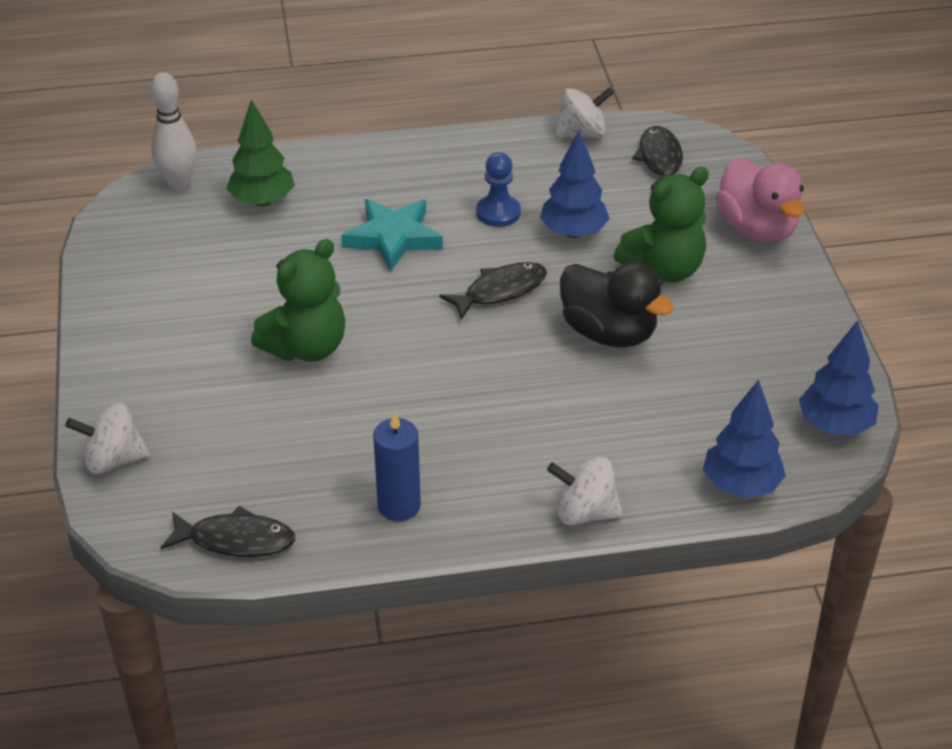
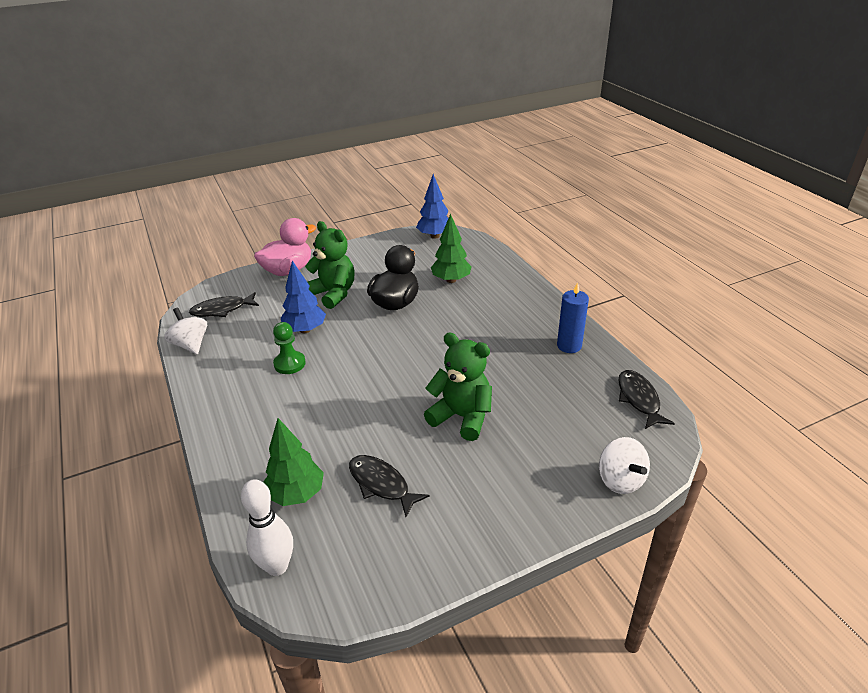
camera: 105 degrees left, 5 degrees down
turquoise star [341,199,443,272] -> none
black fish [440,262,547,320] -> black fish moved to [349,455,429,517]
blue pawn [476,152,521,227] -> green pawn [273,322,306,374]
white spinning top [547,457,623,525] -> none
blue tree [703,379,786,498] -> none
none -> green tree [431,214,472,283]

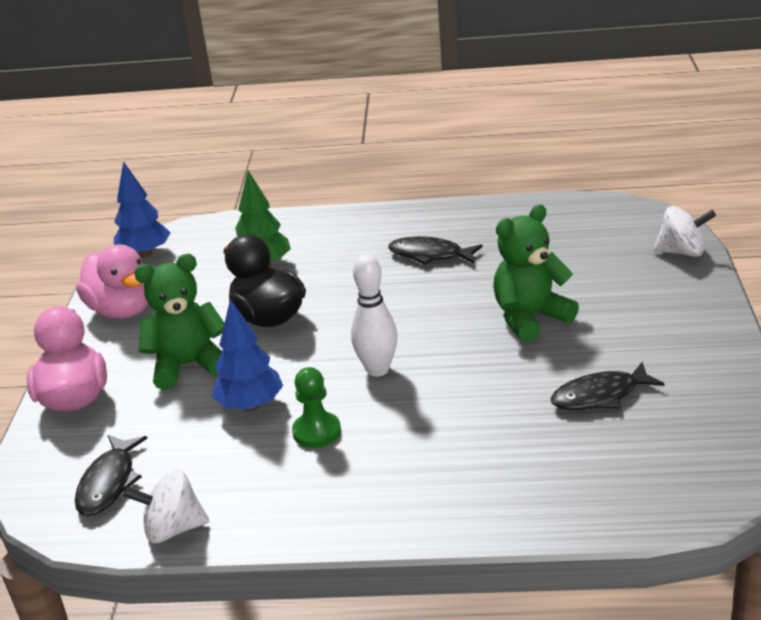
camera: 60 degrees left, 5 degrees down
white bowling pin [241,479,293,576] -> white bowling pin moved to [351,254,397,377]
green tree [263,418,324,506] -> none
blue candle [557,282,589,353] -> none
black fish [618,370,675,429] -> black fish moved to [388,236,483,265]
none -> pink duck [76,244,148,319]

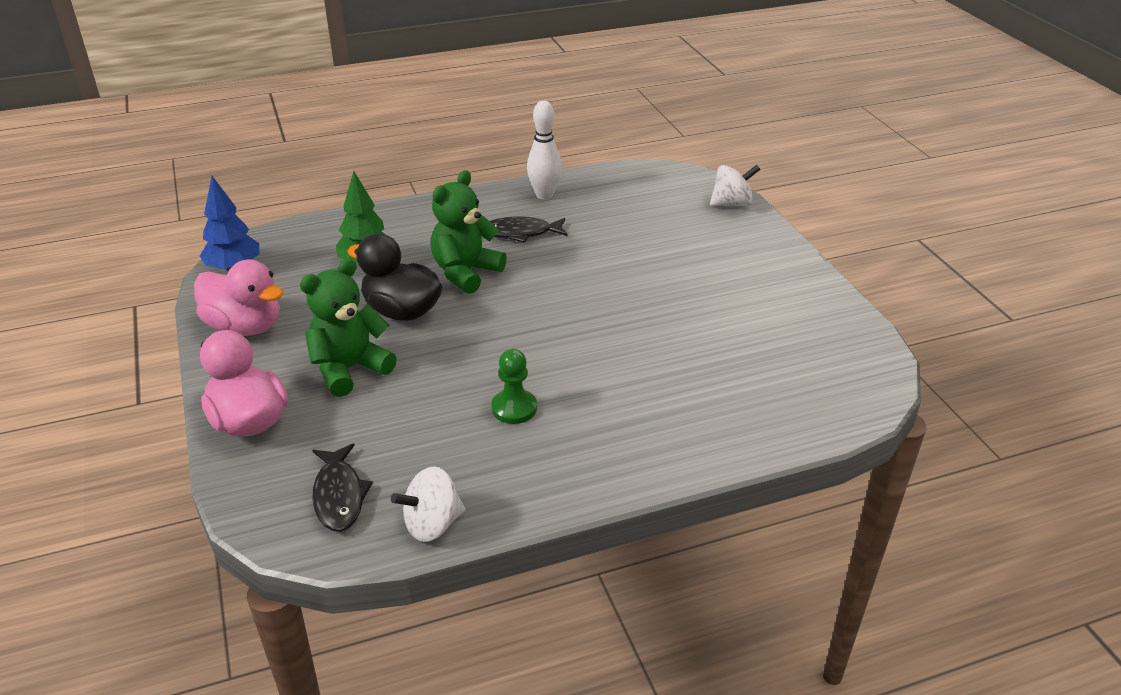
camera: 25 degrees left, 5 degrees up
blue tree [212,299,283,411] -> none
white bowling pin [351,254,397,377] -> white bowling pin moved to [527,101,562,200]
green teddy bear [493,205,579,342] -> green teddy bear moved to [431,170,507,294]
black fish [551,362,664,410] -> none

